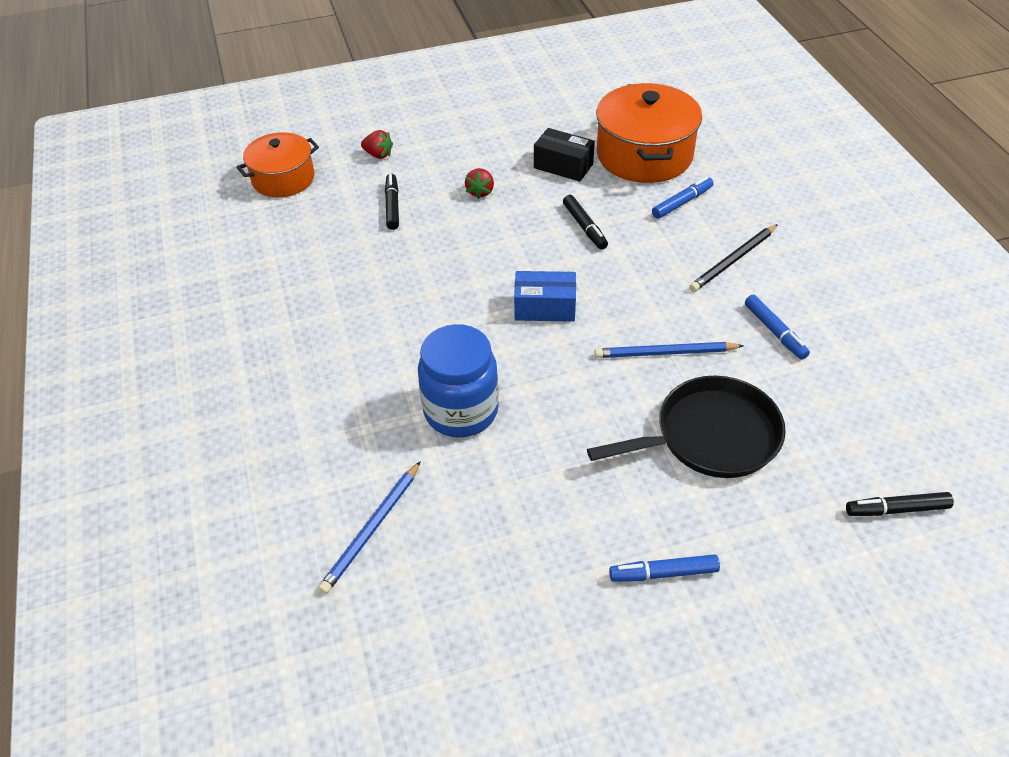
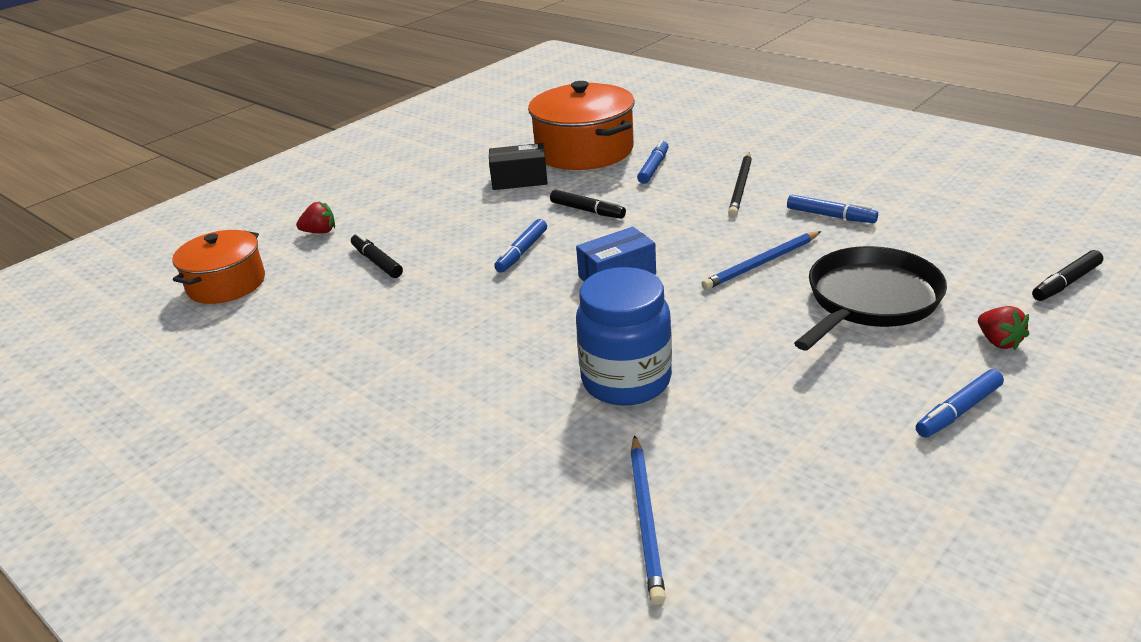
camera: 30 degrees left, 15 degrees down
red strawberry [465,168,494,199] -> red strawberry moved to [978,306,1029,350]
none -> blue marker [494,219,547,273]

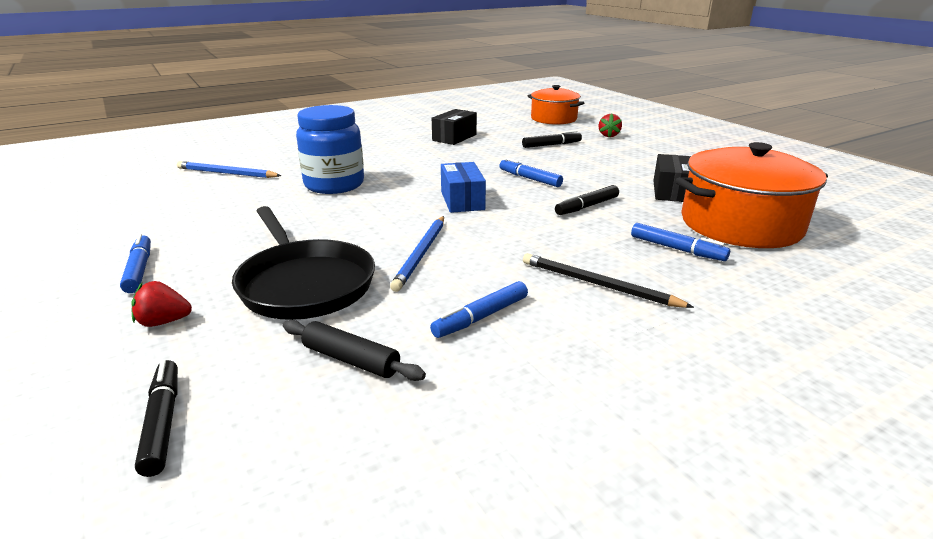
camera: 105 degrees right, 5 degrees down
blue pencil [701,231,821,290] -> blue pencil turned 150 degrees counterclockwise [390,216,444,292]
none -> black rolling pin [283,320,426,381]
none -> black box [432,109,477,145]

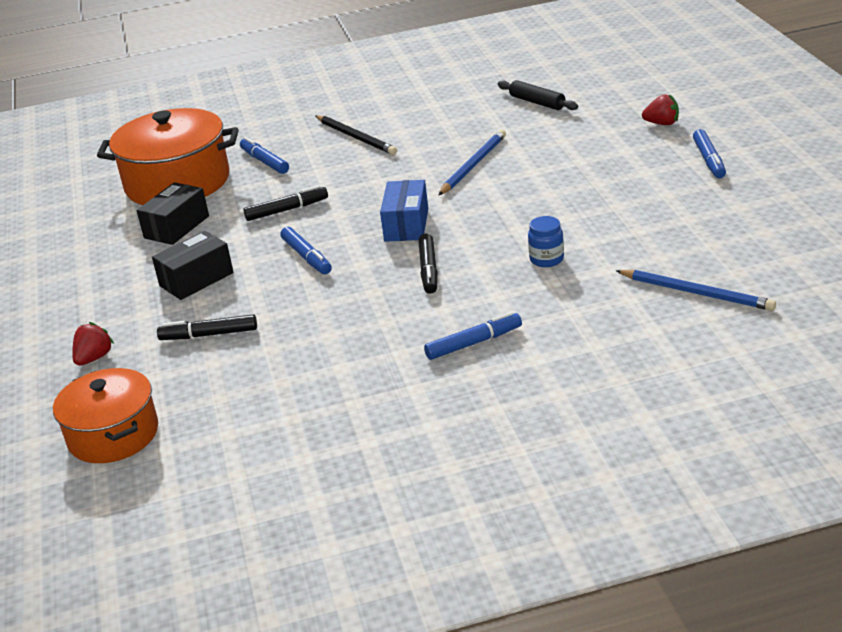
camera: 160 degrees left, 5 degrees up
black marker [135,360,178,477] -> black marker moved to [418,233,438,294]
black pan [232,206,375,320] -> none
blue jar [296,105,364,194] -> blue jar [528,216,564,267], size x0.45
blue marker [430,281,528,338] -> blue marker moved to [424,312,522,360]
black box [432,109,477,145] -> black box moved to [152,231,234,300]

